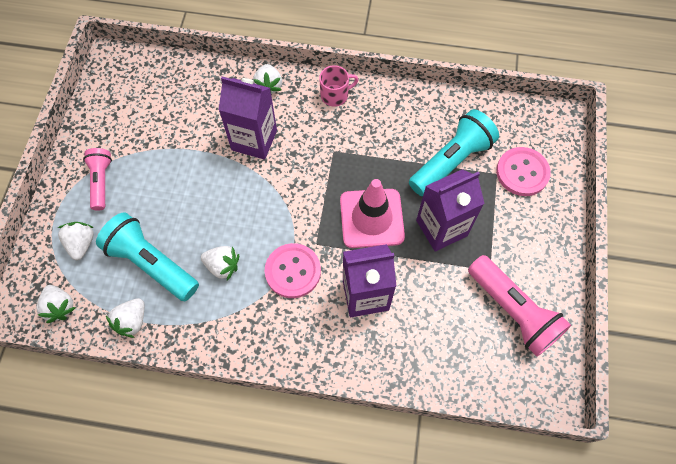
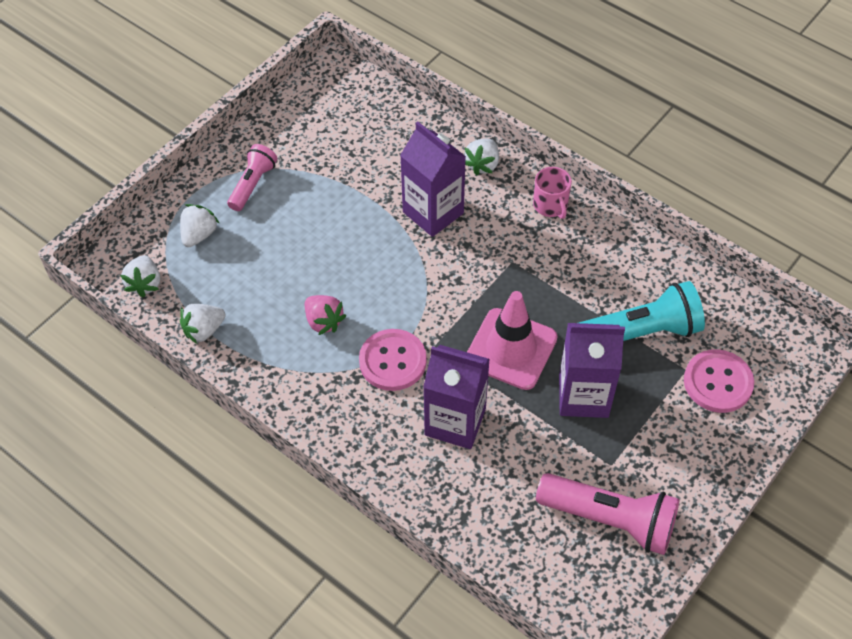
camera: 30 degrees right, 10 degrees down
turquoise flashlight [96,212,199,301] -> none
white strawberry [201,246,239,280] -> pink strawberry [305,295,346,335]
pink mug [319,65,358,107] -> pink mug turned 60 degrees clockwise [533,167,572,219]
pink flashlight [468,255,571,356] -> pink flashlight turned 60 degrees counterclockwise [536,473,680,555]

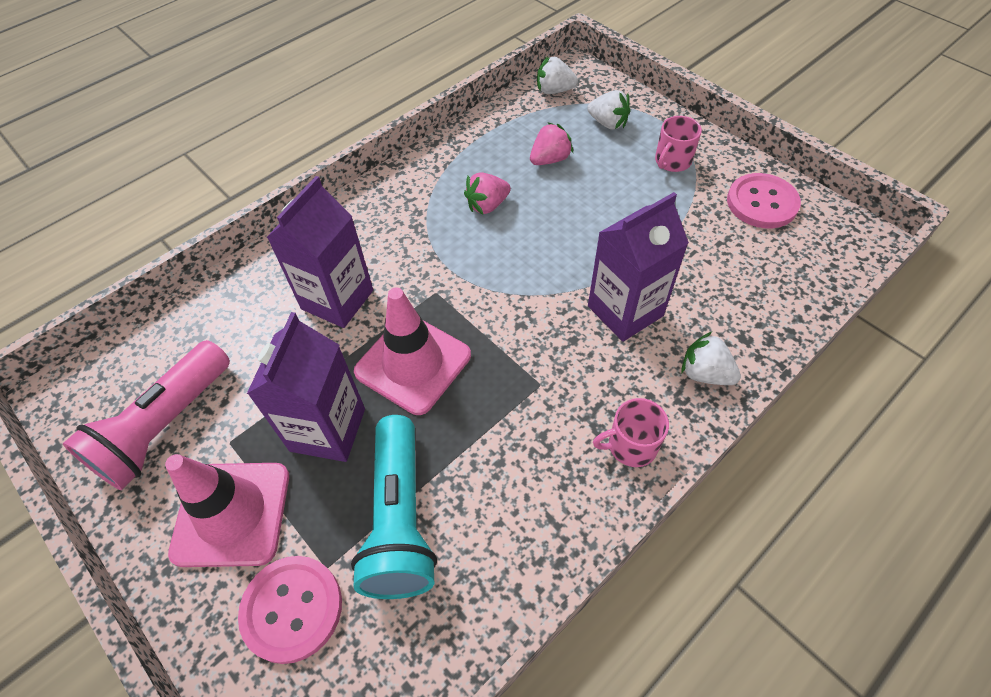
camera: 100 degrees right, 0 degrees up
white strawberry [180,304,226,344] -> none
pink flashlight [227,144,277,211] -> pink mug [655,116,702,172]
pink button [359,329,427,391] -> pink button moved to [727,173,801,228]
none -> pink traffic cone [165,454,289,567]
none -> pink strawberry [530,122,573,165]

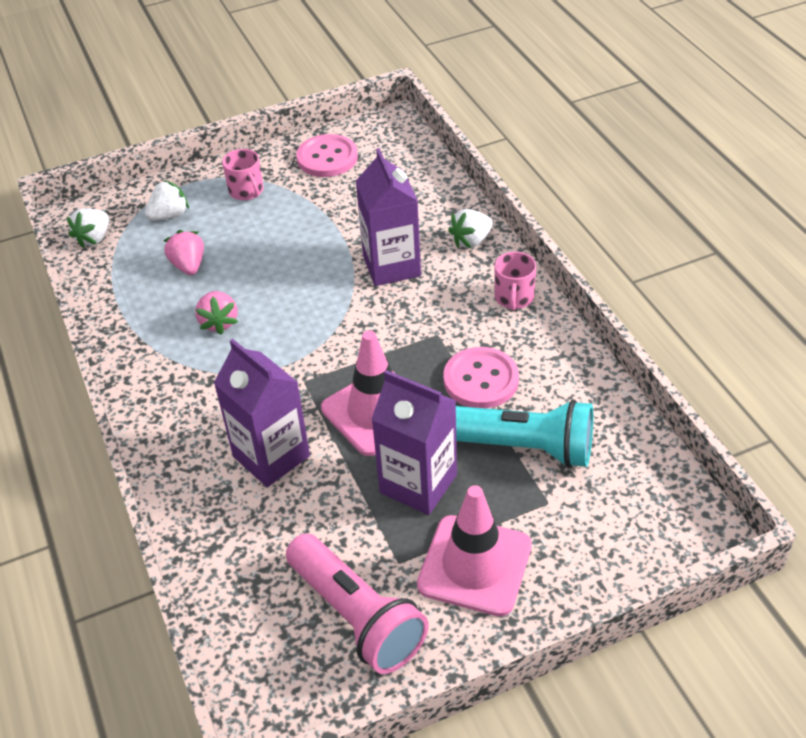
camera: 70 degrees left, 10 degrees down
pink button [238,556,342,664] -> pink button moved to [444,347,519,408]

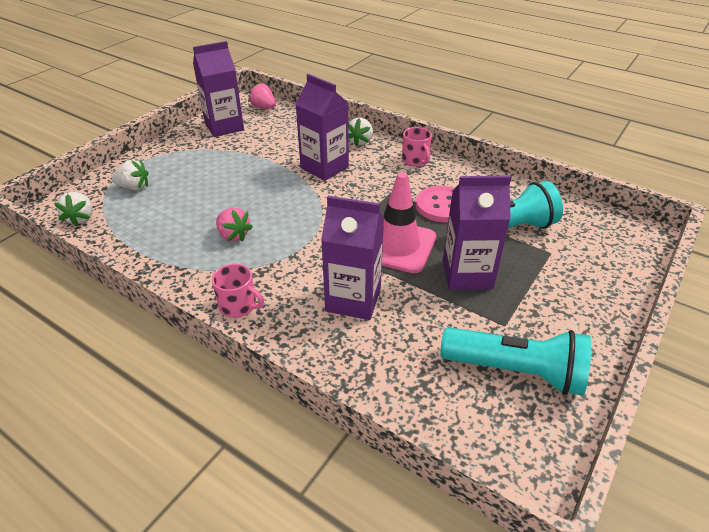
camera: 35 degrees left, 5 degrees down
white strawberry [145,180,189,221] -> white strawberry turned 75 degrees clockwise [112,160,149,190]
pink strawberry [163,230,204,275] -> pink strawberry moved to [248,82,276,109]
pink mug [222,149,264,200] -> pink mug moved to [212,264,264,318]
pink flashlight [286,533,429,674] -> turquoise flashlight [440,327,591,396]
pink button [296,134,358,177] -> purple carton [193,41,244,137]
pink traffic cone [417,485,532,616] -> none

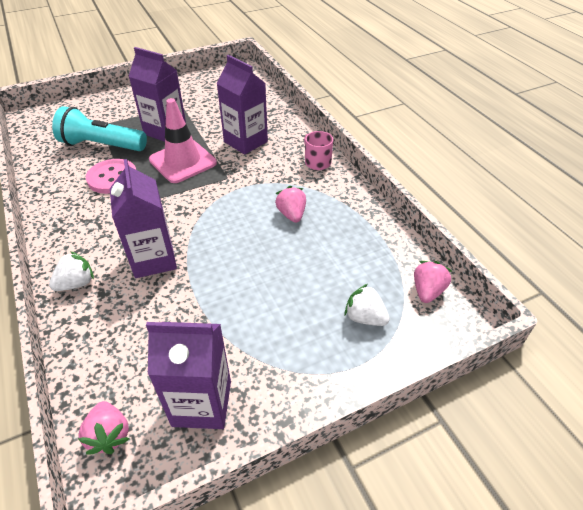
camera: 150 degrees left, 5 degrees up
white strawberry [54,192,93,226] -> pink strawberry [414,261,452,303]
pink mug [402,127,432,166] -> none
turquoise flashlight [440,327,591,396] -> none

